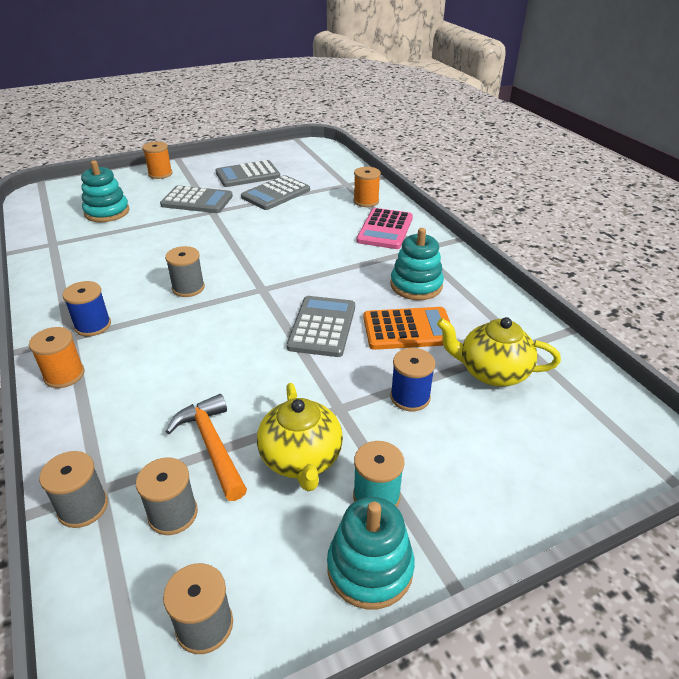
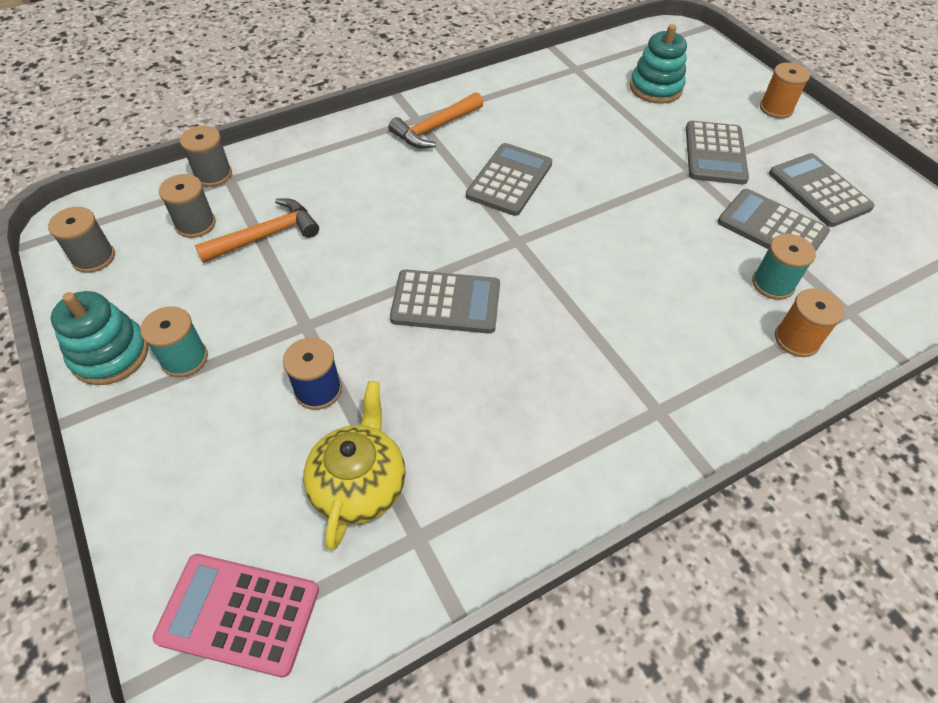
camera: 85 degrees right, 15 degrees up
orange spool [29,327,85,388] -> none
blue spool [62,281,111,336] -> orange hammer [389,92,484,148]
grey spool [165,246,205,297] -> grey calculator [466,143,552,216]
yellow teapot [257,383,343,491] -> none
pink calculator [357,208,413,249] -> pink calculator moved to [152,554,319,677]
orange calculator [363,307,450,350] -> none
turquoise stacking toy [390,228,444,300] -> none
none -> turquoise spool [752,234,816,300]

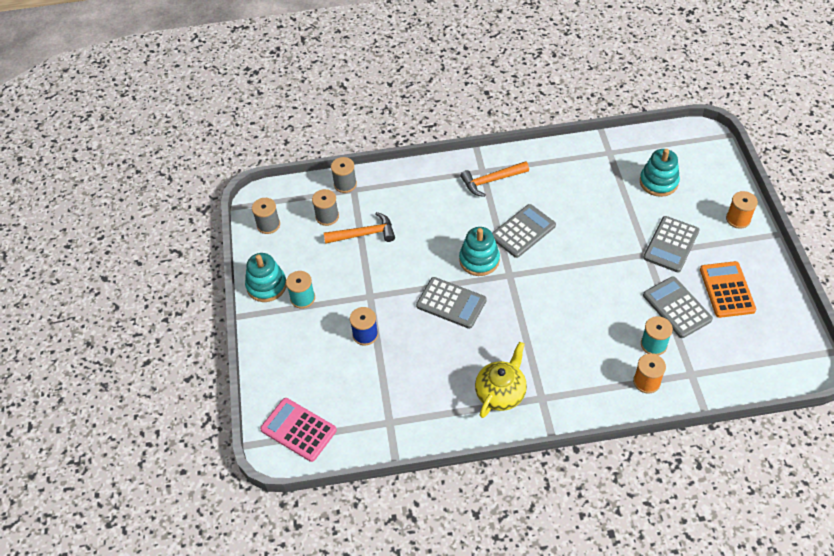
camera: 25 degrees right, 0 degrees up
yellow teapot [303,381,406,550] -> yellow teapot moved to [475,342,527,418]
grey calculator [769,153,875,227] -> orange calculator [700,261,756,318]
none -> turquoise stacking toy [459,227,500,276]

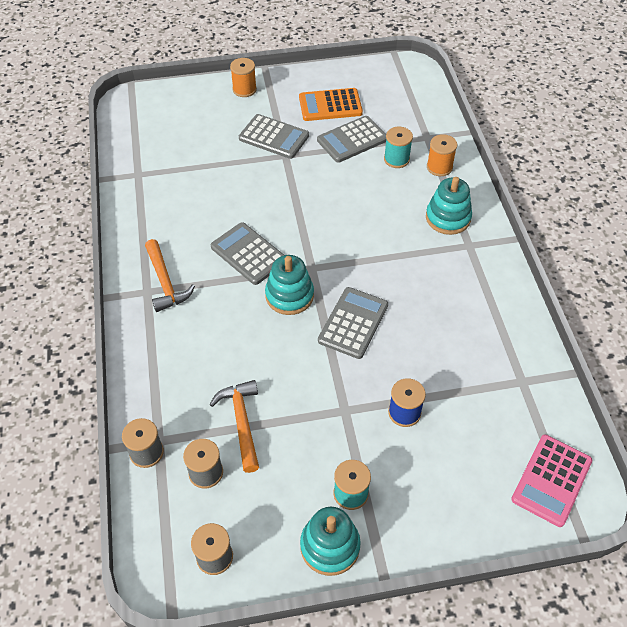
camera: 95 degrees left, 0 degrees up
yellow teapot [475,342,527,418] -> none
turquoise stacking toy [640,149,680,197] -> turquoise stacking toy moved to [426,177,472,235]

